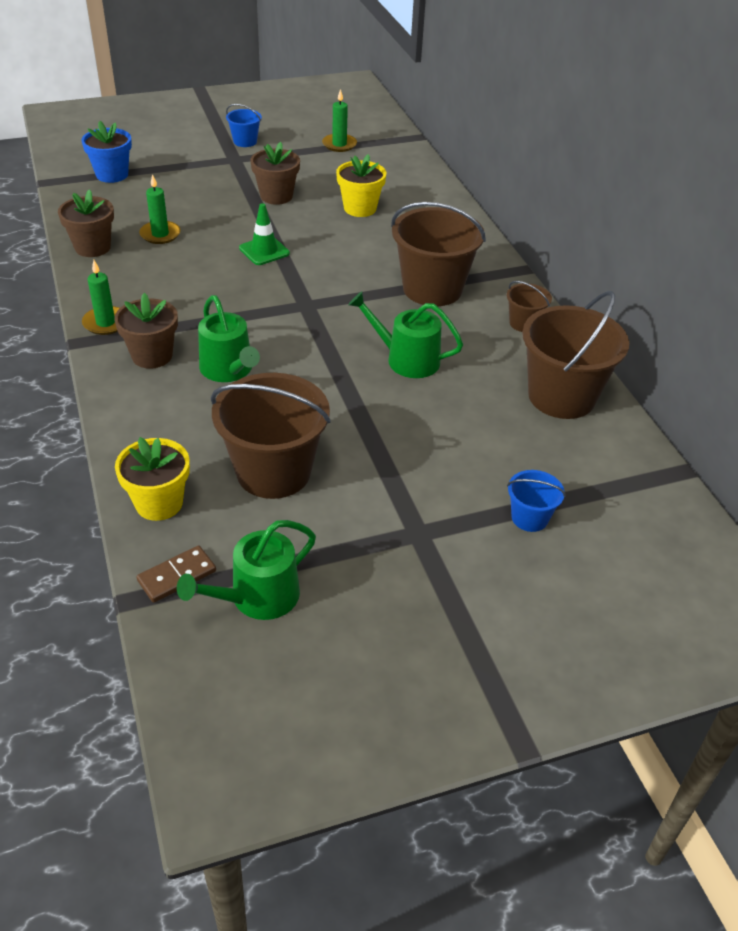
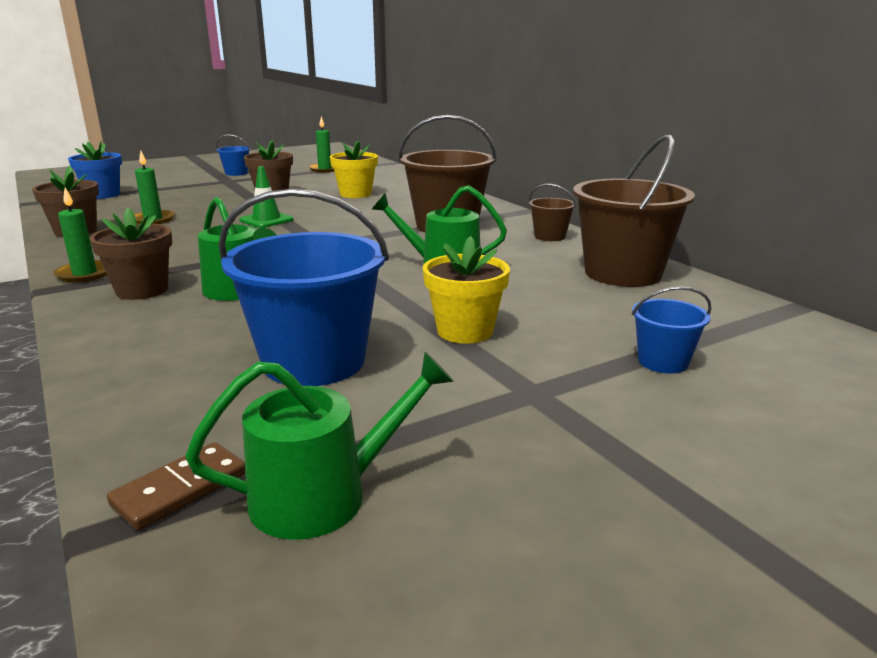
camera: 10 degrees left, 20 degrees down
yellow flower pot [115,437,190,521] -> yellow flower pot moved to [423,236,510,343]
green watering can [177,520,316,620] -> green watering can turned 150 degrees counterclockwise [185,352,454,540]
brown bucket [211,373,331,499] -> blue bucket [218,189,389,386]

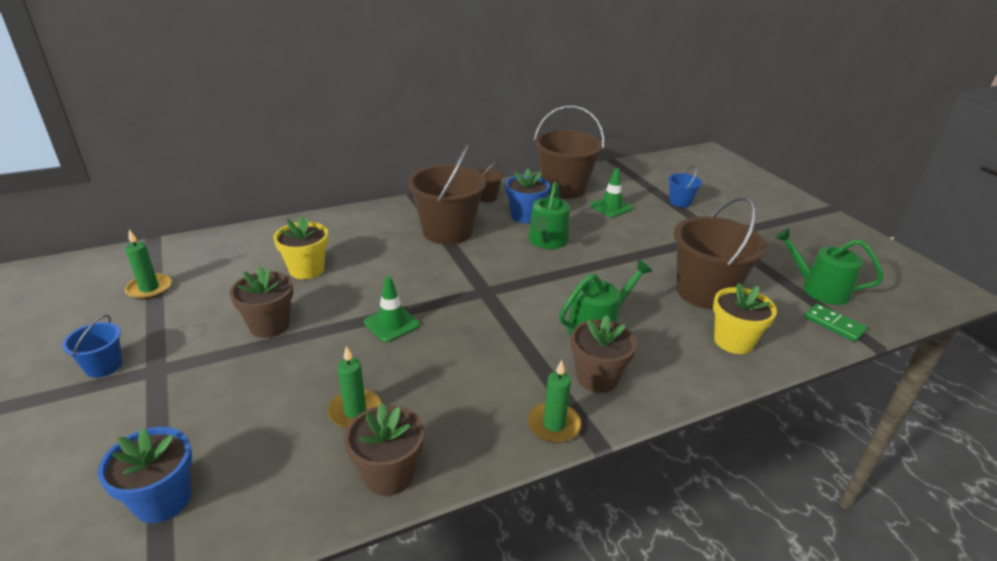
camera: 85 degrees left, 10 degrees up
brown domino [107,442,245,530] -> green domino [804,304,867,342]
green watering can [185,352,454,540] -> green watering can turned 45 degrees counterclockwise [775,228,883,305]
blue bucket [218,189,389,386] -> brown bucket [674,196,767,309]
yellow flower pot [423,236,510,343] -> yellow flower pot moved to [713,283,777,354]
none -> blue flower pot [505,168,550,223]
none -> green traffic cone [590,168,633,217]

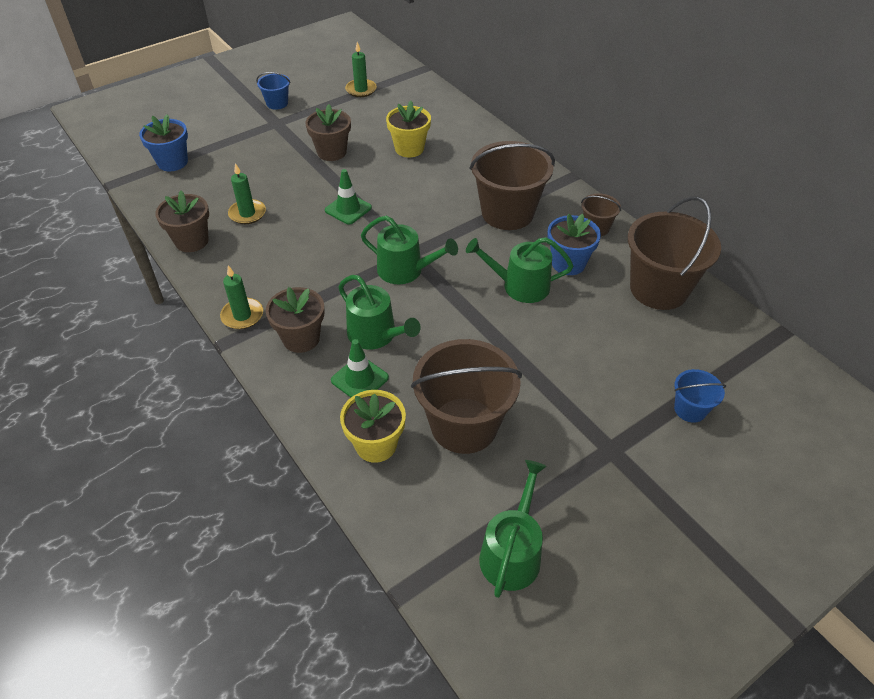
camera: 80 degrees right, 15 degrees up
green traffic cone [590,168,633,217] -> green traffic cone moved to [331,339,389,397]
green domino [804,304,867,342] -> none
none -> green watering can [361,216,458,284]

